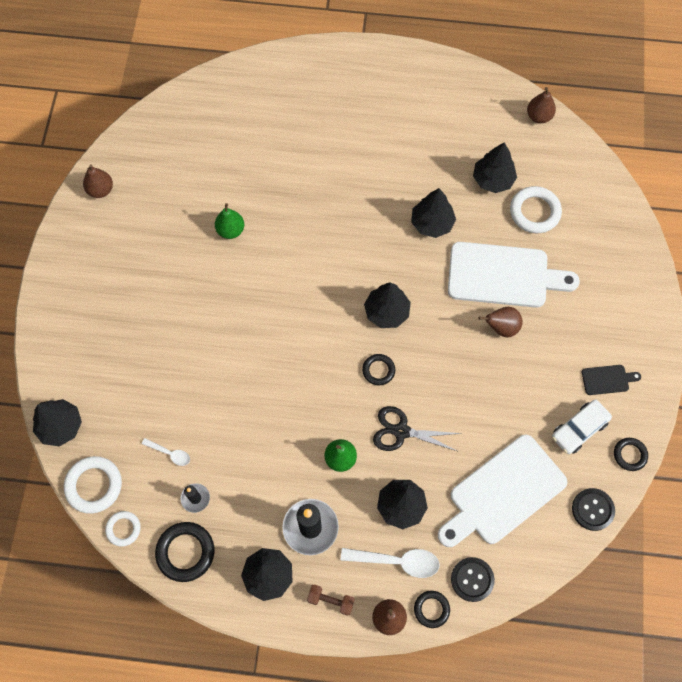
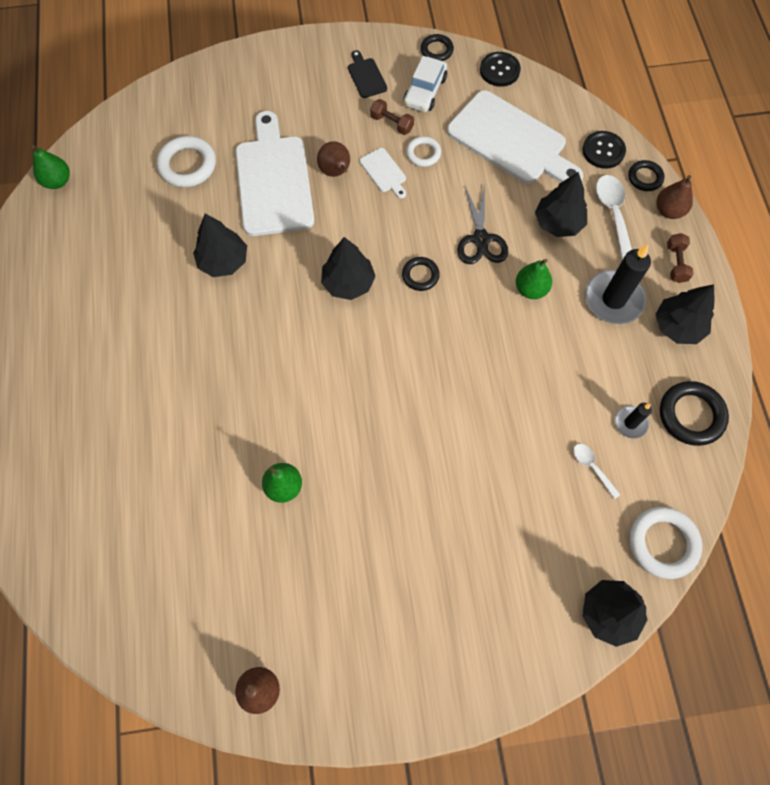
camera: 105 degrees left, 0 degrees up
white ring [105,511,141,547] -> white ring moved to [406,136,441,167]
white spoon [142,438,190,466] -> white spoon turned 45 degrees counterclockwise [573,444,621,499]
black tree [473,142,517,193] -> none
brown pear [527,87,556,123] -> green pear [31,145,70,189]
white car [552,400,612,454] -> white car turned 75 degrees clockwise [404,56,447,112]
none -> white cutting board [360,148,406,199]
none -> brown dumbbell [370,99,414,135]

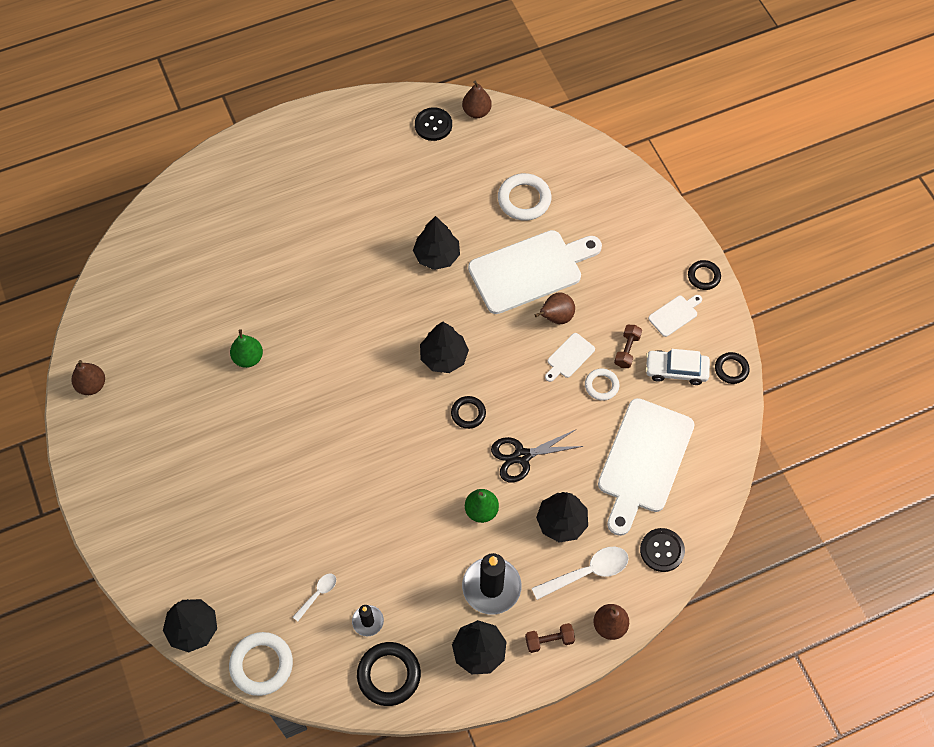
camera: 75 degrees right, 5 degrees down
green pear [31,145,70,189] -> brown pear [462,80,492,118]
black cutting board [348,50,387,98] -> white cutting board [648,295,702,337]
black button [480,52,521,87] -> black button moved to [415,107,452,141]
black ring [628,160,664,191] -> black ring moved to [688,260,721,290]

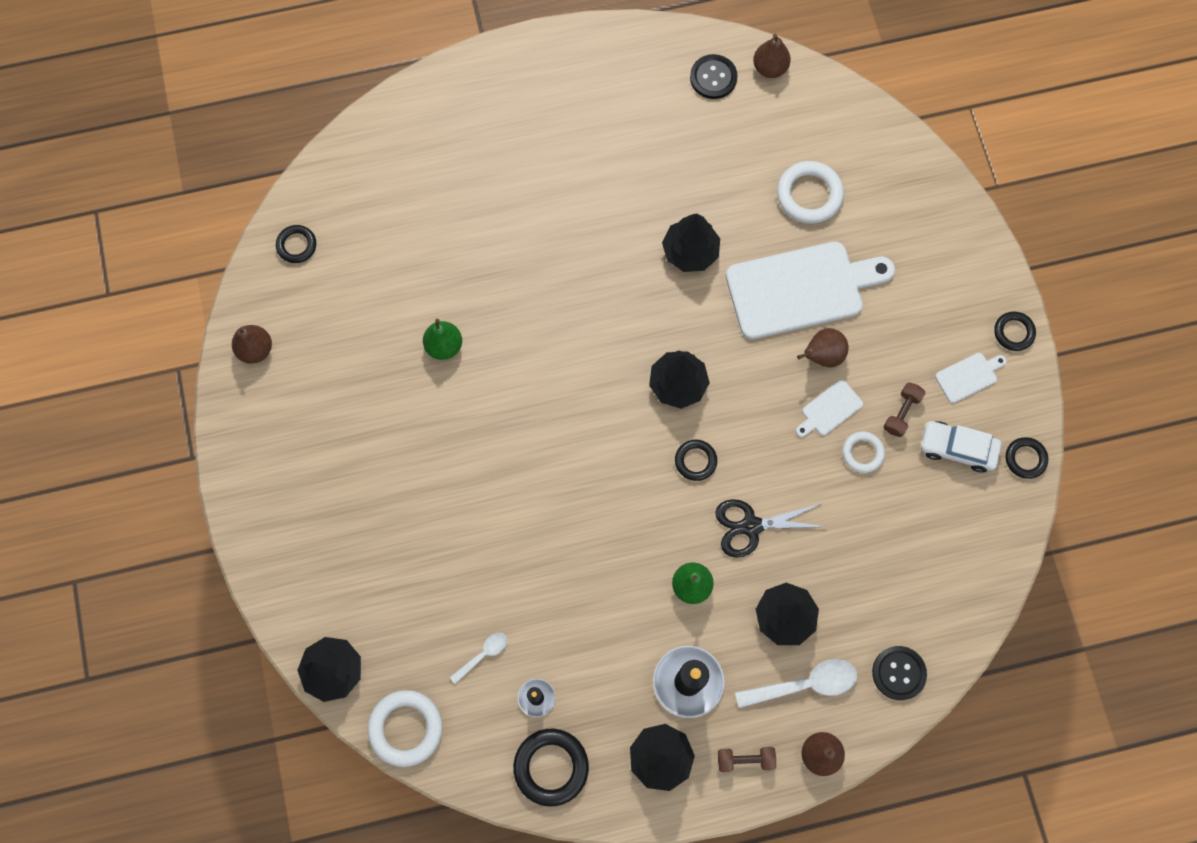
camera: 10 degrees right, 10 degrees up
white cutting board [598,398,695,536] -> none
none -> black ring [276,225,316,263]

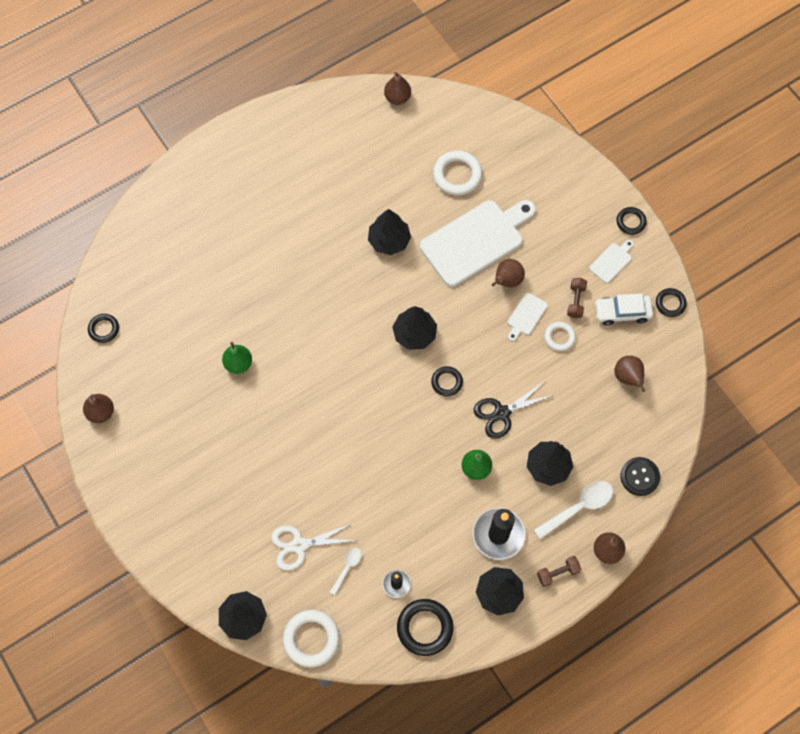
camera: 20 degrees left, 5 degrees down
black button [690,54,737,99] -> none
none -> white scissors [271,523,357,571]
none -> brown pear [615,355,645,392]

